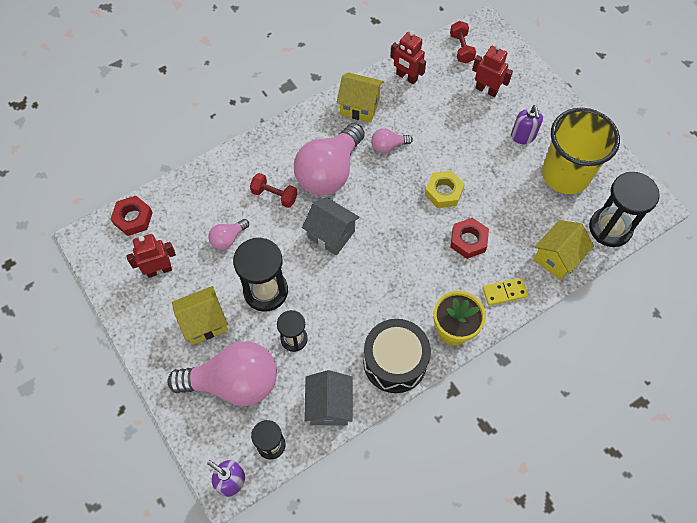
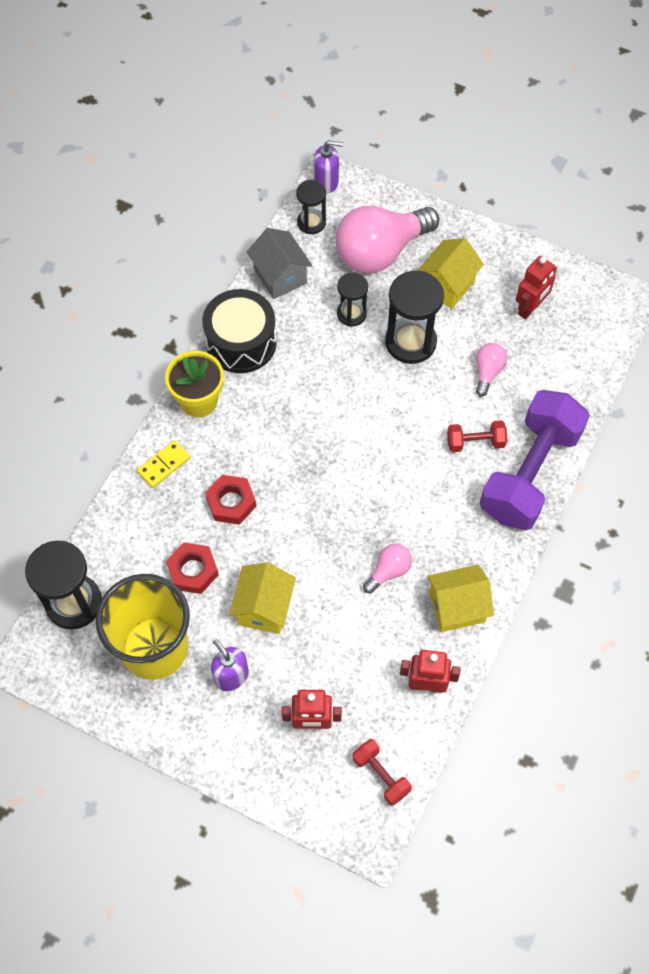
camera: 150 degrees right, 0 degrees up
red nut [111,196,153,236] -> red nut moved to [166,542,219,594]
pink light bulb [294,123,365,195] -> none
grey house [302,197,360,255] -> none
yellow nut [425,171,464,208] -> none
yellow house [533,220,594,280] -> yellow house moved to [229,562,296,634]
none -> purple dumbbell [480,390,590,530]

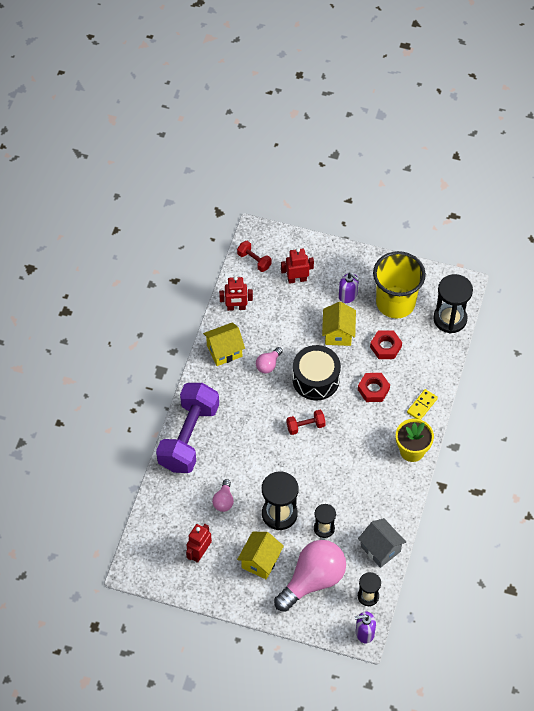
camera: 170 degrees right, 5 degrees down
black drum [202,289,277,373] -> black drum moved to [292,345,341,400]
red dumbbell [447,420,507,452] -> red dumbbell moved to [286,410,326,435]

